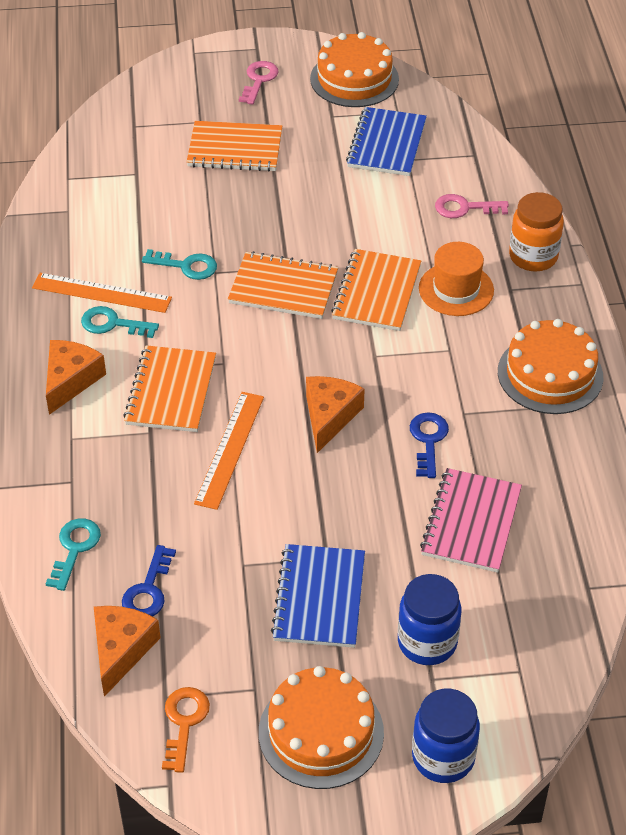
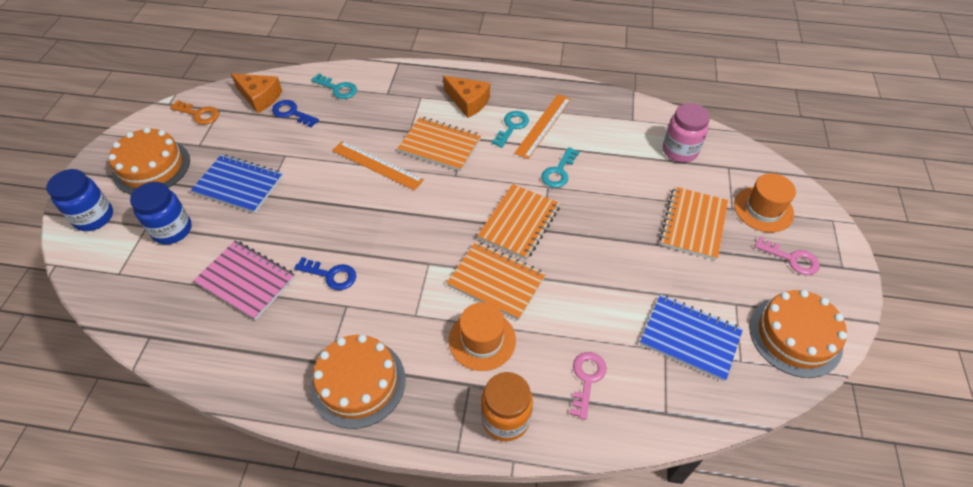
camera: 105 degrees right, 5 degrees up
orange cheese [306,376,365,453] -> none
none -> pink jar [663,103,710,162]
none -> orange hat [734,173,796,232]

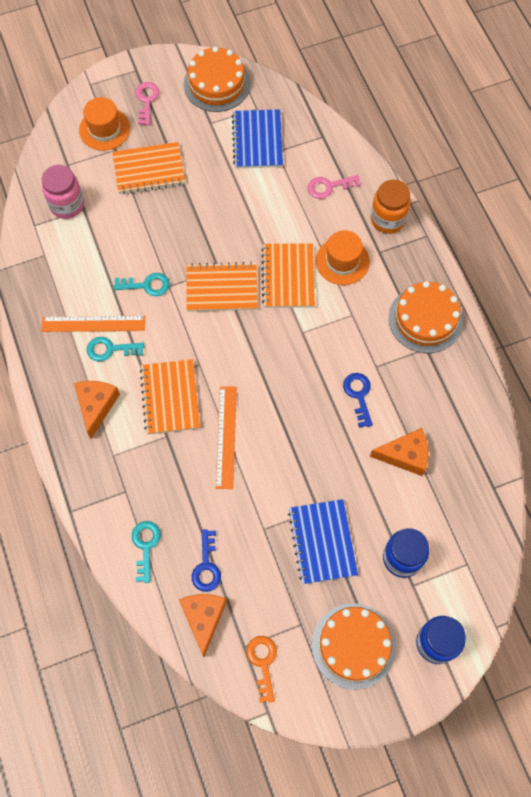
camera: 120 degrees left, 15 degrees up
pink notebook [193,240,295,320] -> orange cheese [370,428,428,476]

